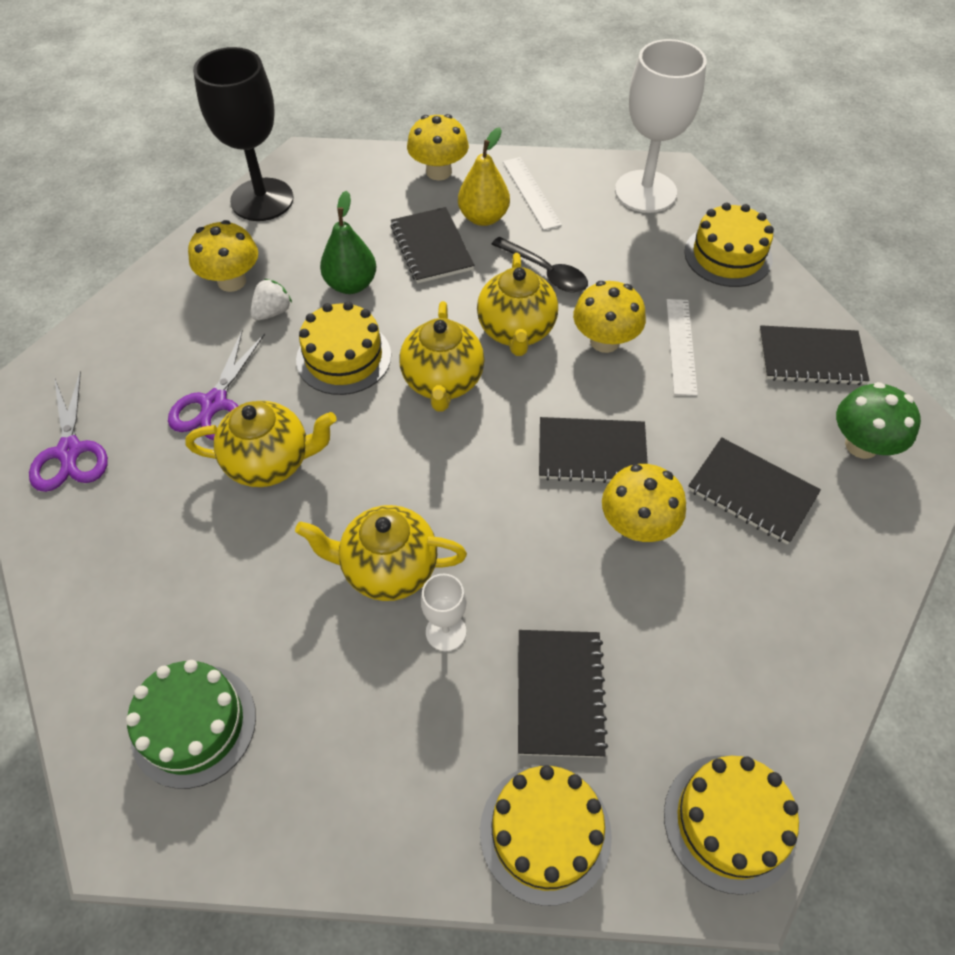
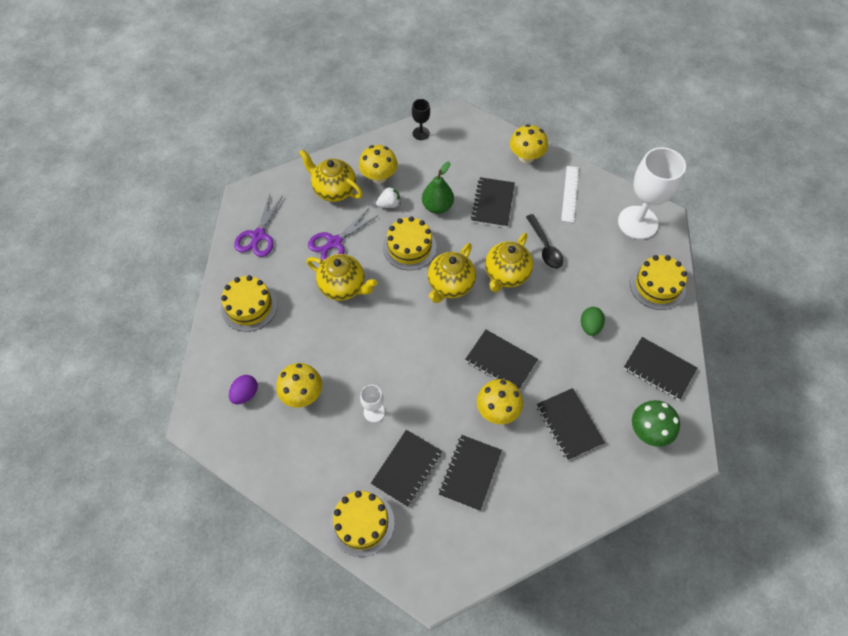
camera: 30 degrees right, 5 degrees up
green cake [126,660,256,789] -> purple egg [229,375,258,404]
black goblet [193,47,294,221] -> black goblet [412,99,430,140], size x0.47
yellow teapot [295,505,467,601] -> yellow teapot moved to [299,149,363,202]
yellow pear [458,127,510,226] -> none
yellow mushroom [573,281,646,353] -> yellow mushroom moved to [276,363,322,408]
yellow cake [664,755,799,895] -> yellow cake moved to [221,275,278,332]
white ruler [666,299,698,396] -> green egg [581,307,605,336]
none -> black notebook [439,435,502,511]

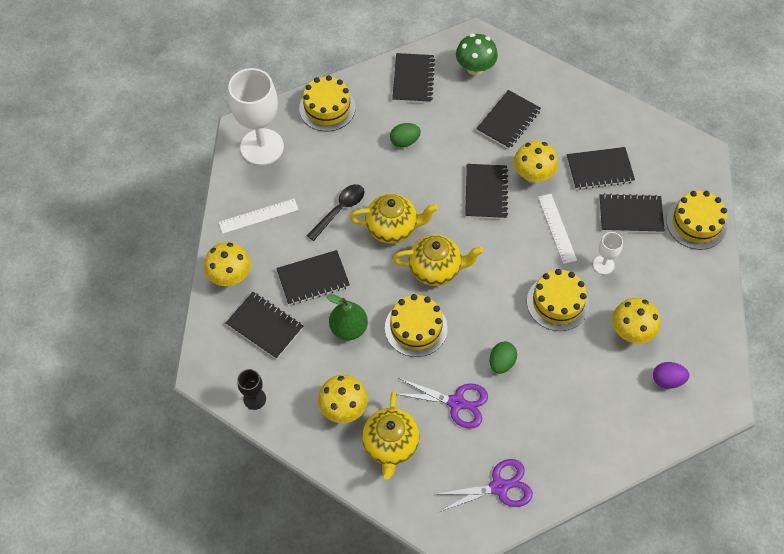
camera: 120 degrees left, 0 degrees up
yellow cake [221,275,278,332] -> yellow cake moved to [527,269,589,331]
yellow teapot [306,254,377,301] -> green egg [490,342,517,374]
white strawberry [376,186,400,208] -> none
none -> black notebook [226,292,303,359]
none -> white ruler [538,194,577,264]

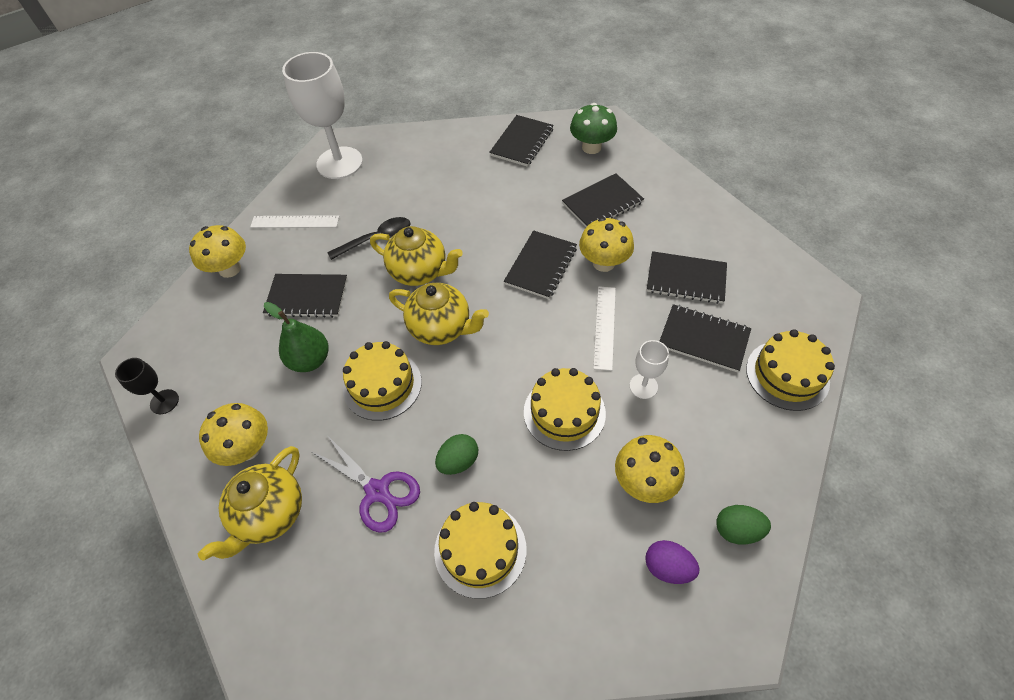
camera: 25 degrees right, 5 degrees down
black notebook [226,292,303,359] -> none
yellow cake [299,75,356,131] -> yellow cake moved to [434,502,526,599]
green egg [390,123,421,148] -> green egg moved to [716,505,771,545]
purple scissors [433,459,533,512] -> none

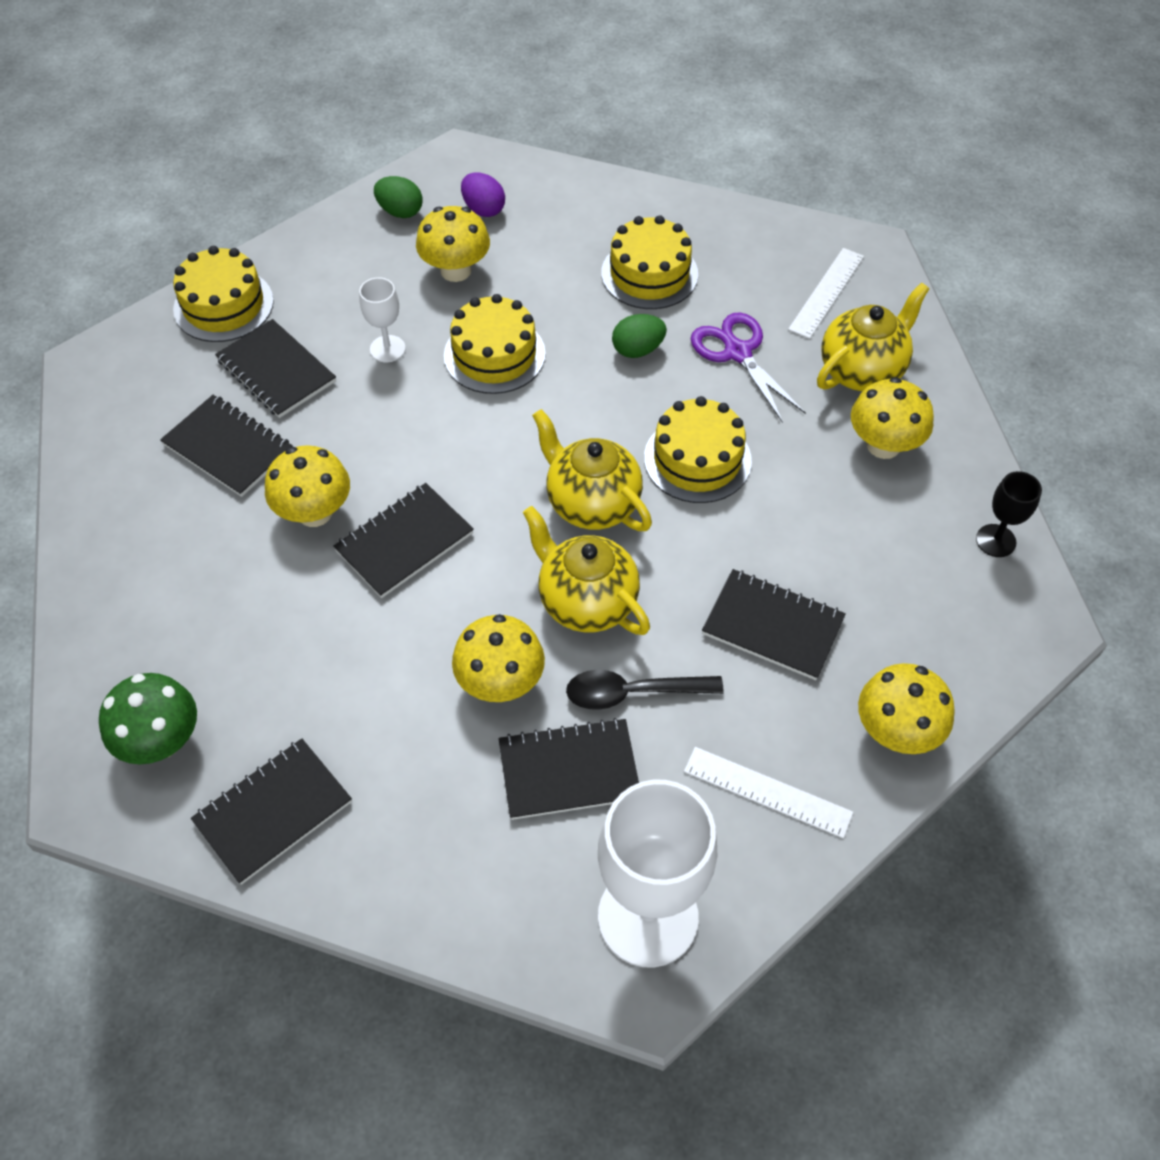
camera: 160 degrees left, 0 degrees up
green pear [264,302,329,372] -> none
black notebook [562,173,644,227] -> black notebook moved to [499,718,639,820]
white ruler [593,286,616,371] -> white ruler moved to [788,248,864,339]
none -> yellow mushroom [452,614,545,702]

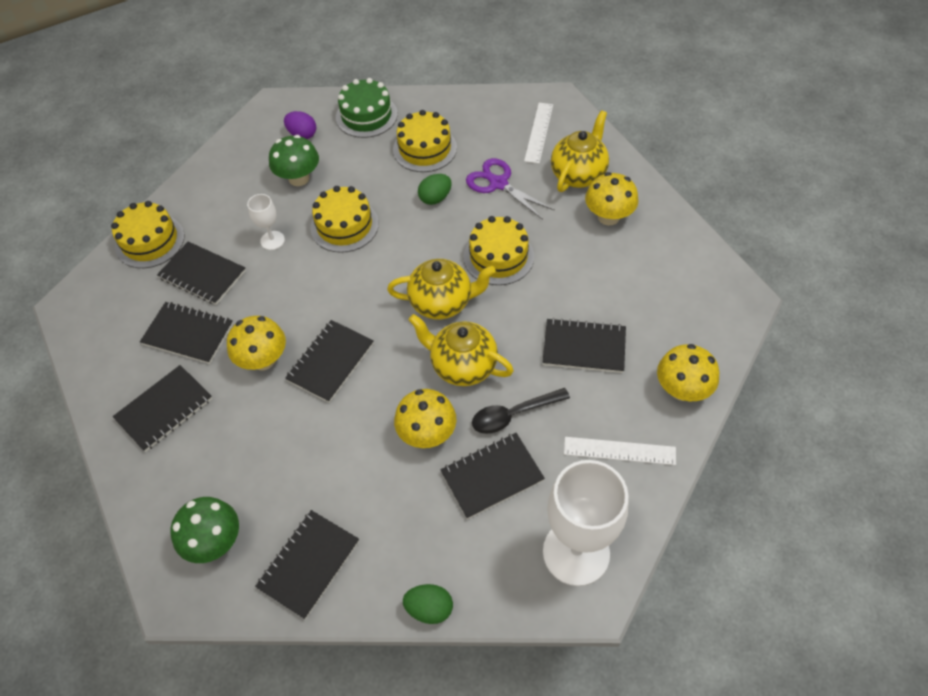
camera: 15 degrees left, 0 degrees up
green egg [374,176,423,218] -> green egg moved to [403,584,453,624]
yellow mushroom [416,206,490,282] -> green mushroom [269,135,319,186]
yellow teapot [532,409,652,531] -> yellow teapot turned 150 degrees clockwise [387,259,496,320]
black goblet [976,471,1042,557] -> none
none -> black notebook [113,365,212,452]
none -> green cake [336,78,398,138]

